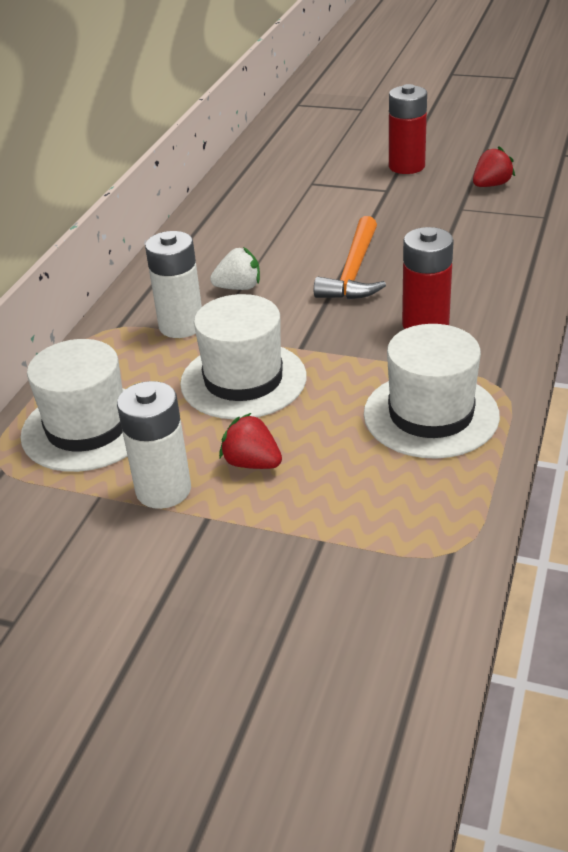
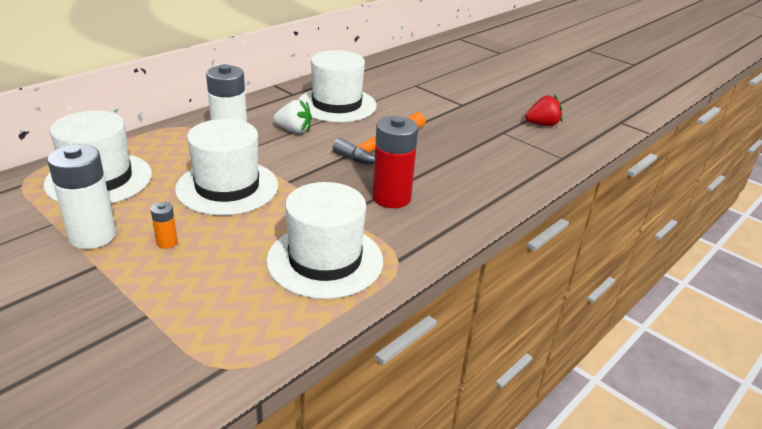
camera: 20 degrees right, 5 degrees down
red strawberry [219,413,282,469] -> orange battery [151,202,178,249]
red battery [389,84,427,174] -> none
none -> white hat [298,50,377,122]

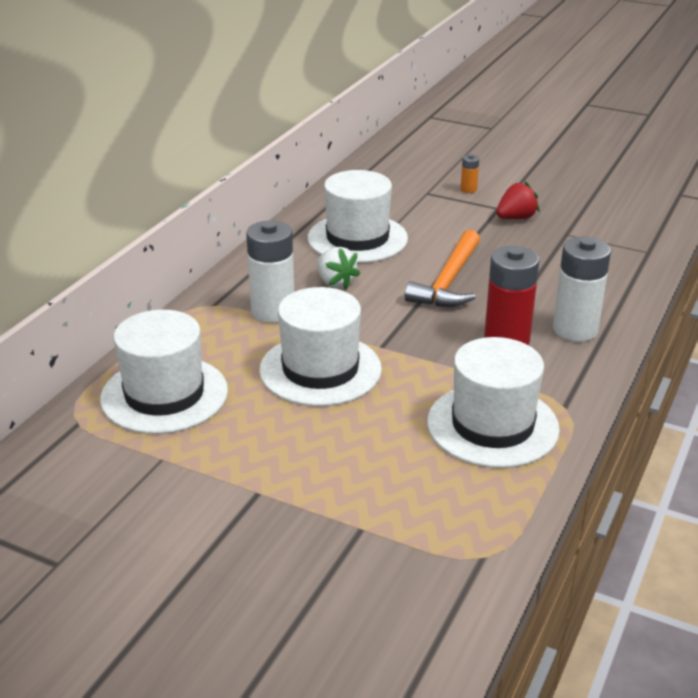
camera: 15 degrees left, 0 degrees up
white battery [47,144,116,249] -> white battery moved to [553,237,611,342]
orange battery [151,202,178,249] -> orange battery moved to [461,154,479,193]
white strawberry [273,100,312,133] -> white strawberry turned 60 degrees clockwise [317,247,360,290]
red strawberry [525,95,563,126] -> red strawberry moved to [496,181,539,219]

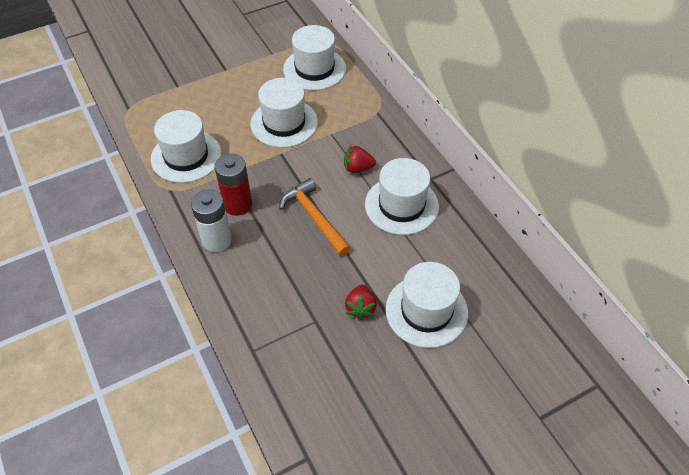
camera: 125 degrees right, 20 degrees up
white battery [246,221,294,323] -> none
white strawberry [317,247,360,290] -> red strawberry [344,145,376,173]
orange battery [461,154,479,193] -> white hat [386,262,468,348]

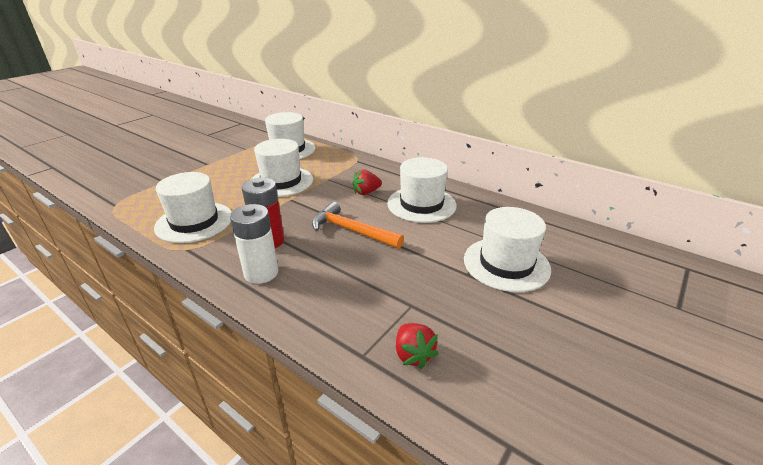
camera: 25 degrees left, 20 degrees down
red strawberry [345,285,377,320] -> red strawberry moved to [396,323,439,369]

